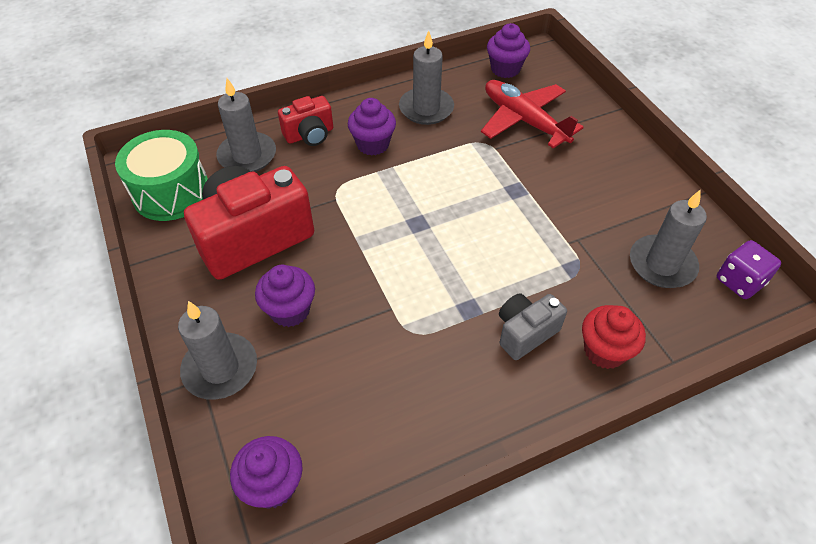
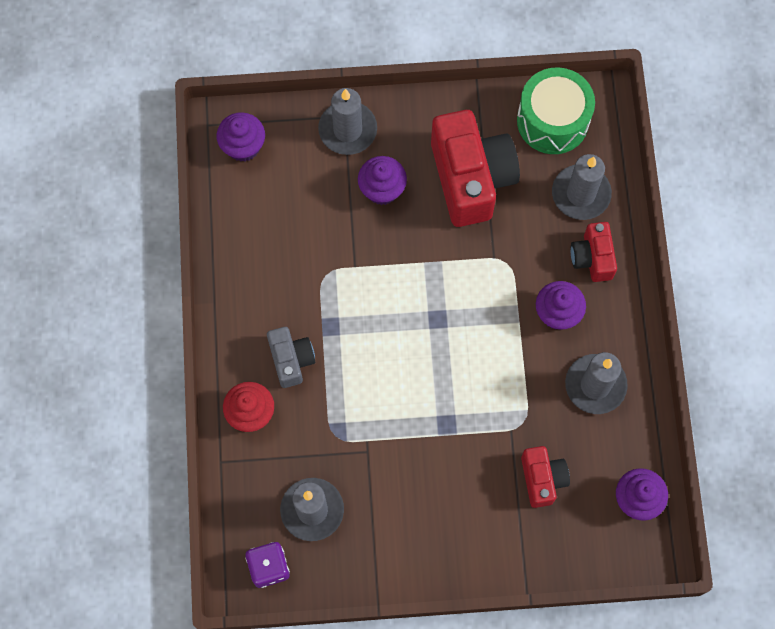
camera: 110 degrees right, 20 degrees up
red plane [481,80,584,148] -> red camera [521,446,570,508]

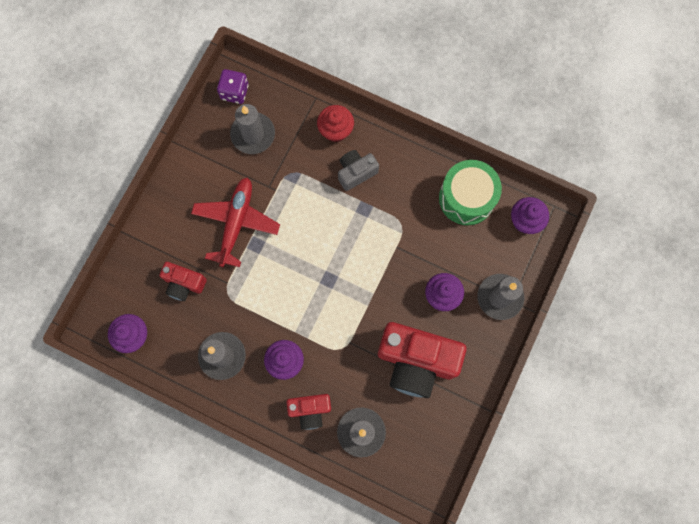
camera: 120 degrees right, 5 degrees up
grey camera [267,327,315,388] -> grey camera turned 135 degrees clockwise [338,150,379,191]
green drum [517,67,595,154] -> green drum moved to [439,160,502,225]
red camera [570,222,617,282] -> red camera turned 150 degrees clockwise [287,394,331,430]
none -> red plane [191,177,280,267]

